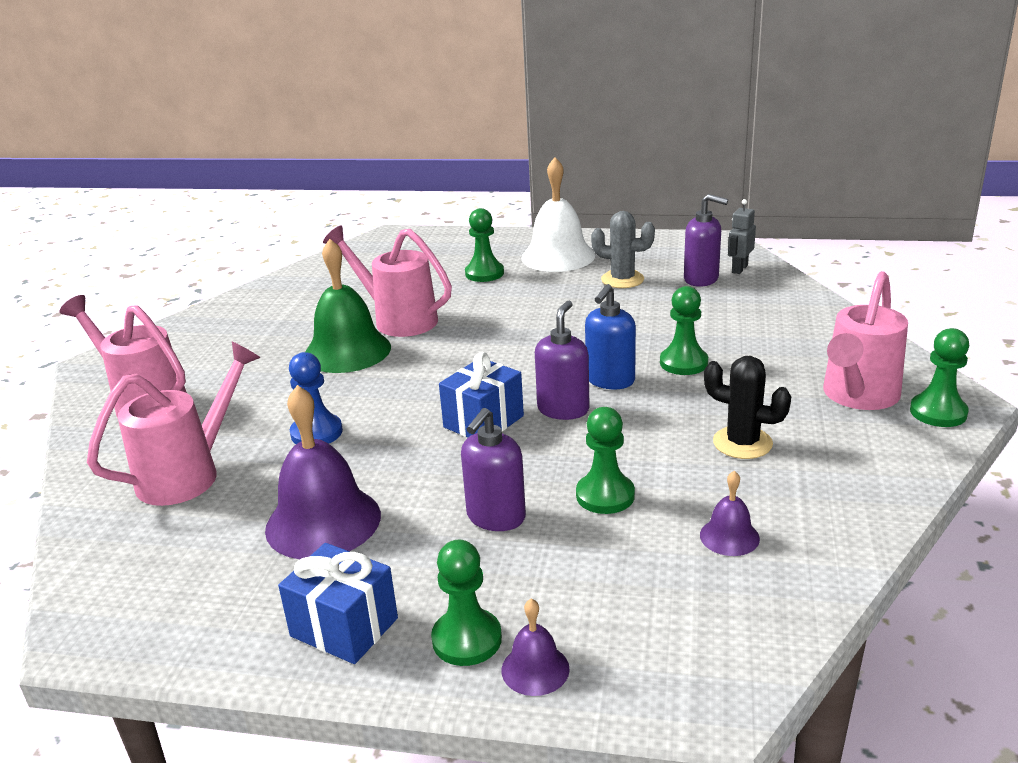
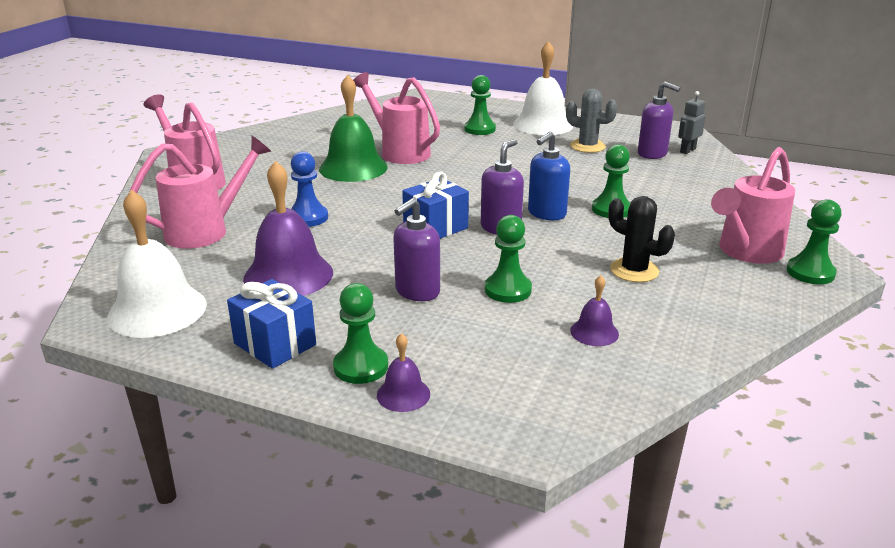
camera: 10 degrees right, 0 degrees up
none -> white bell [107,190,207,338]

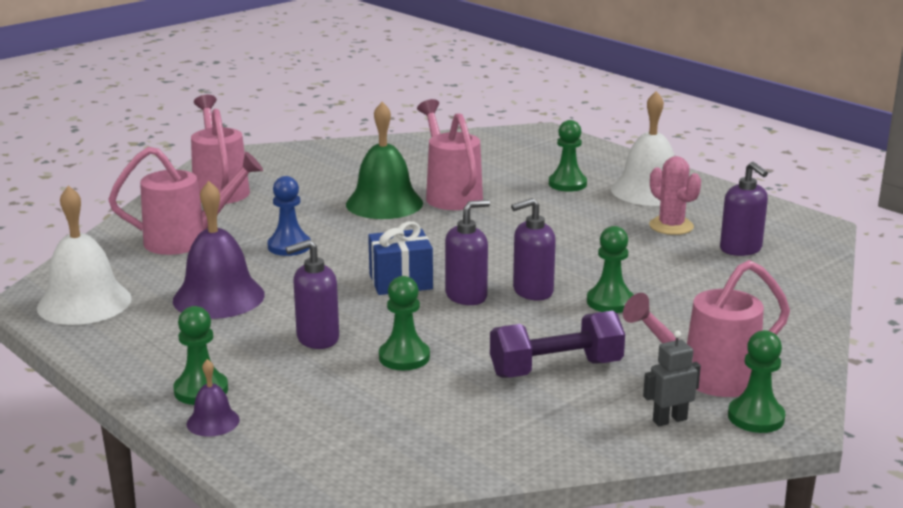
camera: 25 degrees right, 5 degrees down
blue gift [227,279,316,369] -> none
blue soap dispenser [528,132,570,220] -> purple soap dispenser [511,198,556,300]
grey cactus [566,89,618,153] -> pink cactus [649,156,701,235]
purple bell [570,275,619,346] -> none
black cactus [608,196,675,282] -> purple dumbbell [490,311,625,378]
grey robot [678,91,706,154] -> grey robot moved to [643,330,701,426]

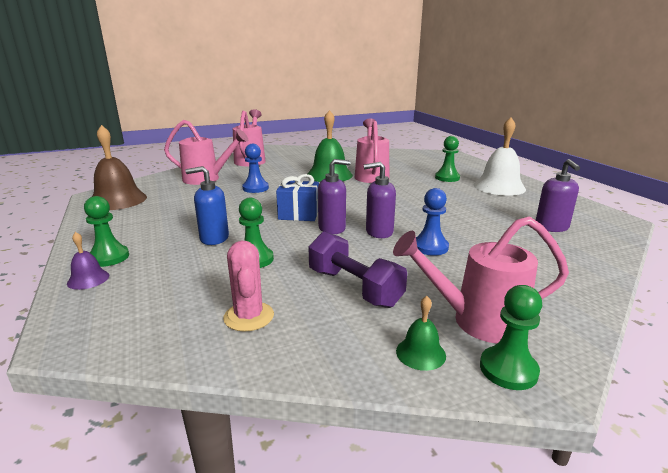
camera: 20 degrees right, 0 degrees up
white bell [37,186,132,325] -> brown bell [92,125,147,210]
purple bell [173,181,265,319] -> none
purple soap dispenser [286,240,339,349] -> blue soap dispenser [185,166,229,245]
purple dumbbell [490,311,625,378] -> purple dumbbell turned 45 degrees clockwise [308,232,407,308]
green pawn [587,226,634,313] -> blue pawn [416,188,449,256]
grey robot [643,330,701,426] -> green bell [396,296,446,371]
pink cactus [649,156,701,235] -> pink cactus moved to [223,241,274,332]

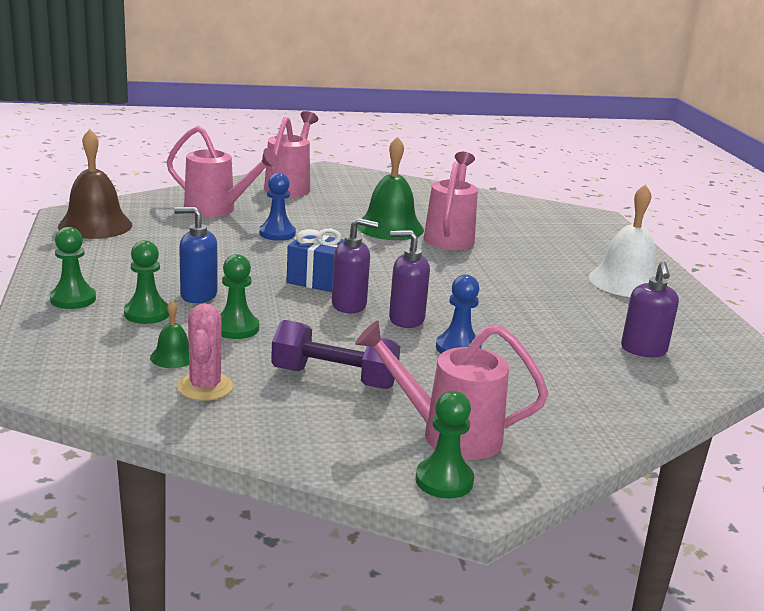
camera: 10 degrees right, 0 degrees up
purple bell [67,232,109,290] -> none
purple dumbbell [308,232,407,308] -> purple dumbbell turned 45 degrees counterclockwise [271,320,400,389]
green bell [396,296,446,371] -> green bell moved to [150,300,189,368]
green pawn [435,136,460,182] -> green pawn moved to [124,240,169,324]

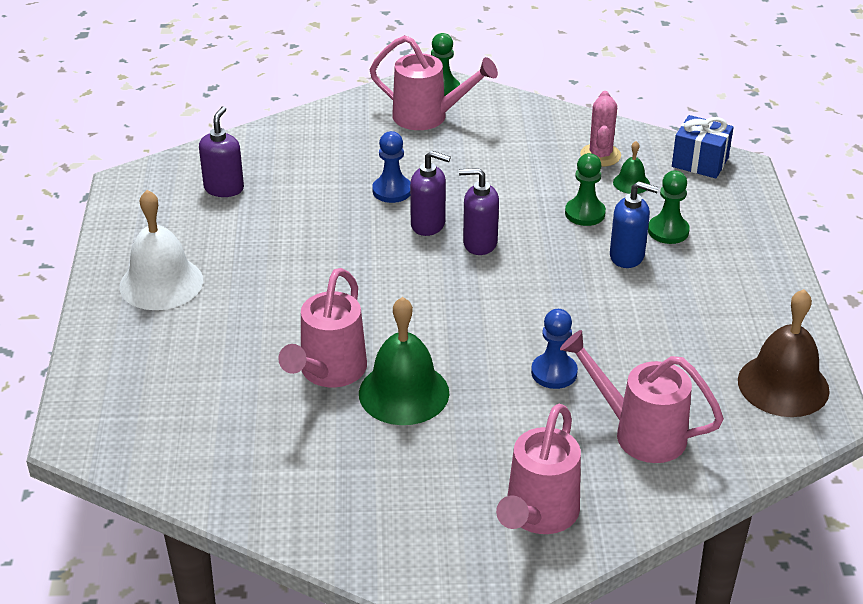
camera: 170 degrees left, 15 degrees up
green pawn [50,227,96,309] -> none
purple dumbbell [271,320,400,389] -> none
blue gift [286,229,345,292] -> blue gift moved to [672,115,733,178]

